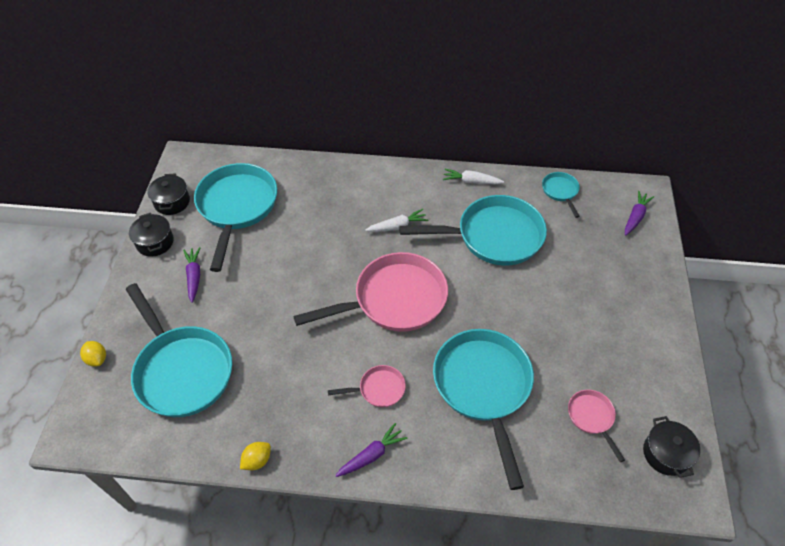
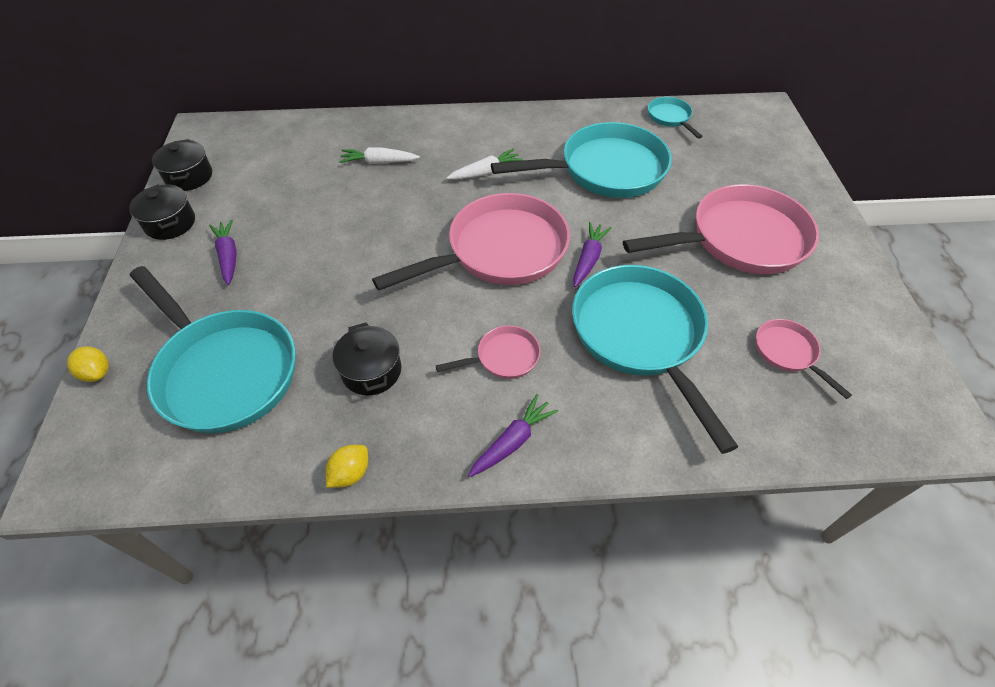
camera: 10 degrees left, 0 degrees up
turquoise pan [194,163,277,272] -> none
white carrot [443,169,504,184] -> white carrot moved to [339,148,420,164]
purple carrot [625,191,654,236] -> purple carrot moved to [573,222,611,287]
black pot [643,416,700,478] -> black pot moved to [332,322,401,395]
none -> pink pan [623,184,819,274]

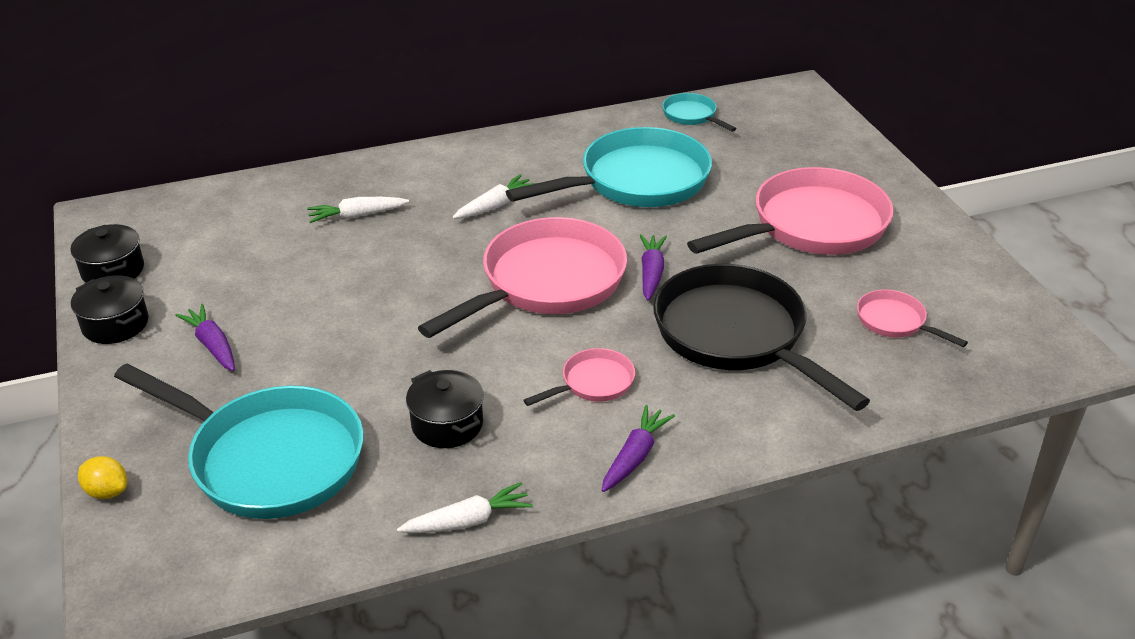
camera: 15 degrees left, 15 degrees down
yellow lemon [326,445,368,488] -> white carrot [397,482,533,533]
turquoise pan [572,265,739,454] -> black pan [653,264,870,411]

